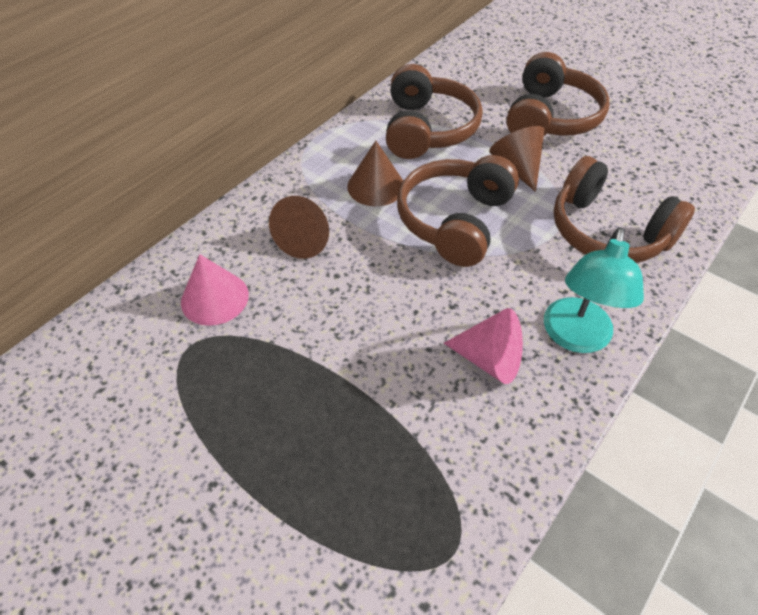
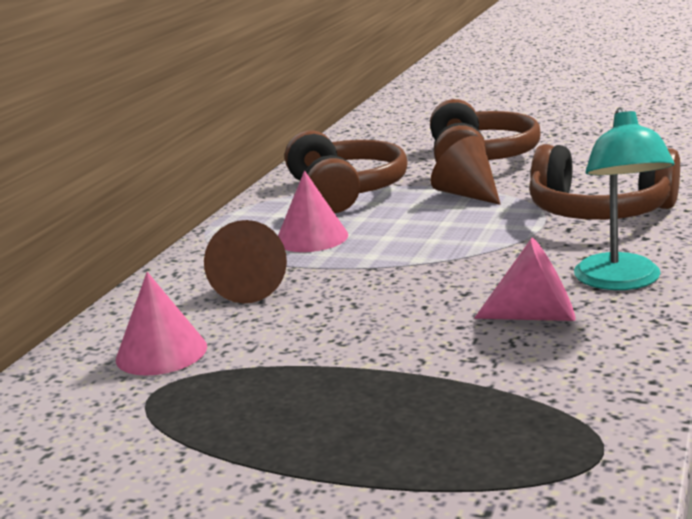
camera: 15 degrees left, 30 degrees down
brown cone [347,141,403,206] -> pink cone [278,171,348,252]
brown headphones [397,155,519,267] -> none

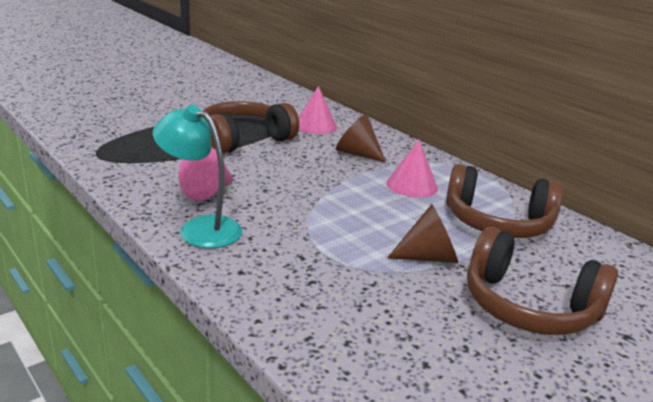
camera: 115 degrees right, 5 degrees up
brown headphones [529,144,680,220] -> brown headphones moved to [203,101,299,154]

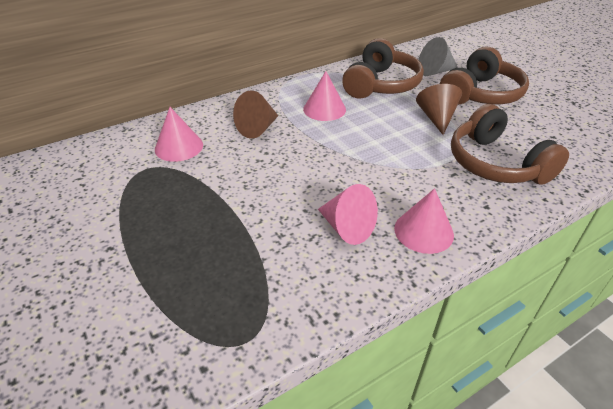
camera: 80 degrees left, 15 degrees up
turquoise lamp [153,105,242,248] -> pink cone [394,188,454,254]
brown headphones [203,101,299,154] -> brown headphones moved to [451,104,569,185]
none -> grey cone [419,37,458,76]

